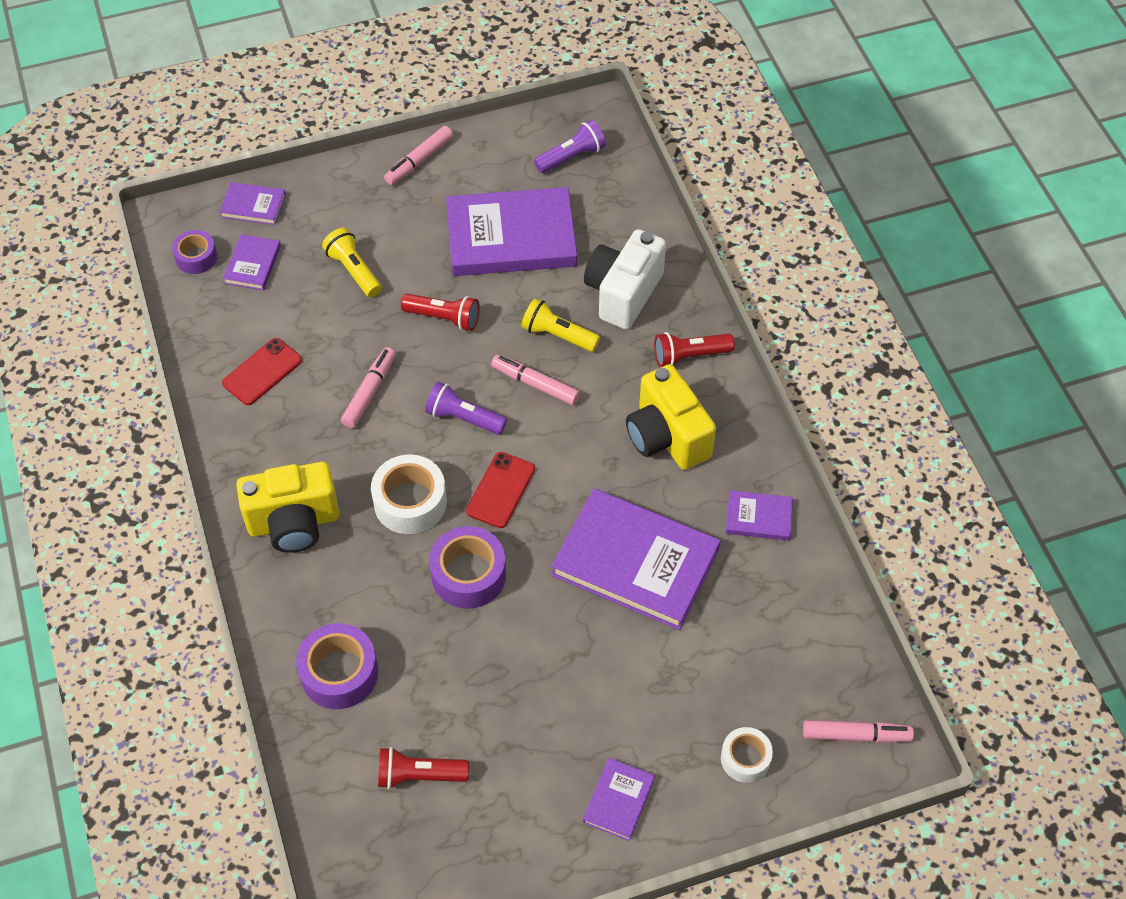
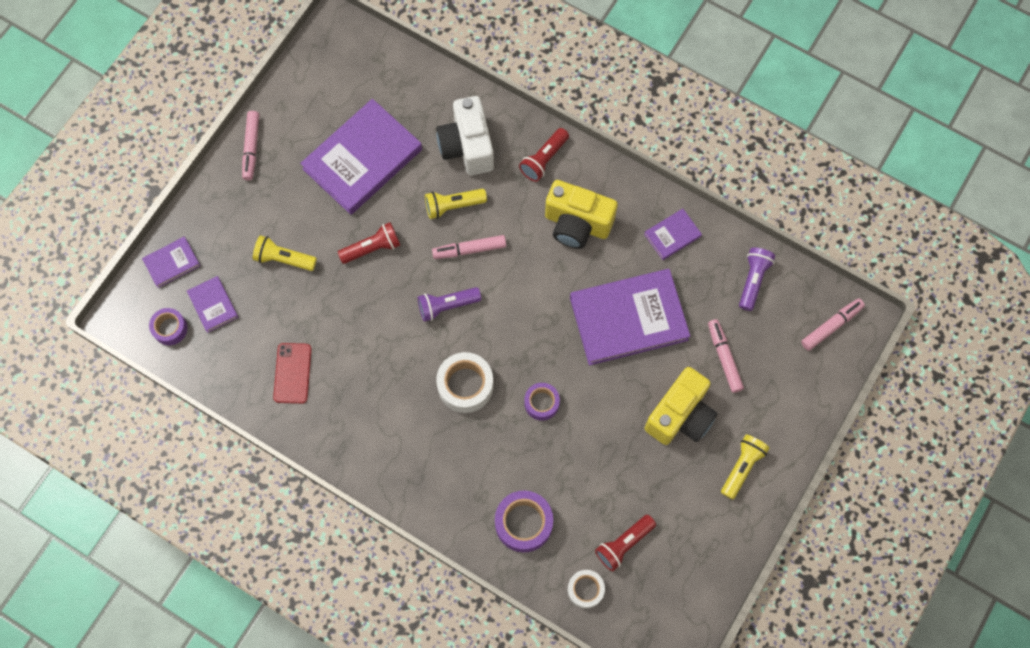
camera: 40 degrees left, 15 degrees up
yellow camera [236,462,339,553] -> yellow camera moved to [644,367,718,445]
pink marker [341,347,396,428] -> pink marker moved to [708,319,744,393]
purple tape [429,526,506,609] -> purple tape [524,383,560,420], size x0.62
red phone [466,452,535,528] -> none
purple flashlight [534,120,606,173] -> purple flashlight moved to [739,247,775,311]
purple book [583,758,655,841] -> yellow flashlight [721,434,770,500]
white tape [721,727,773,783] -> white tape moved to [568,570,605,609]

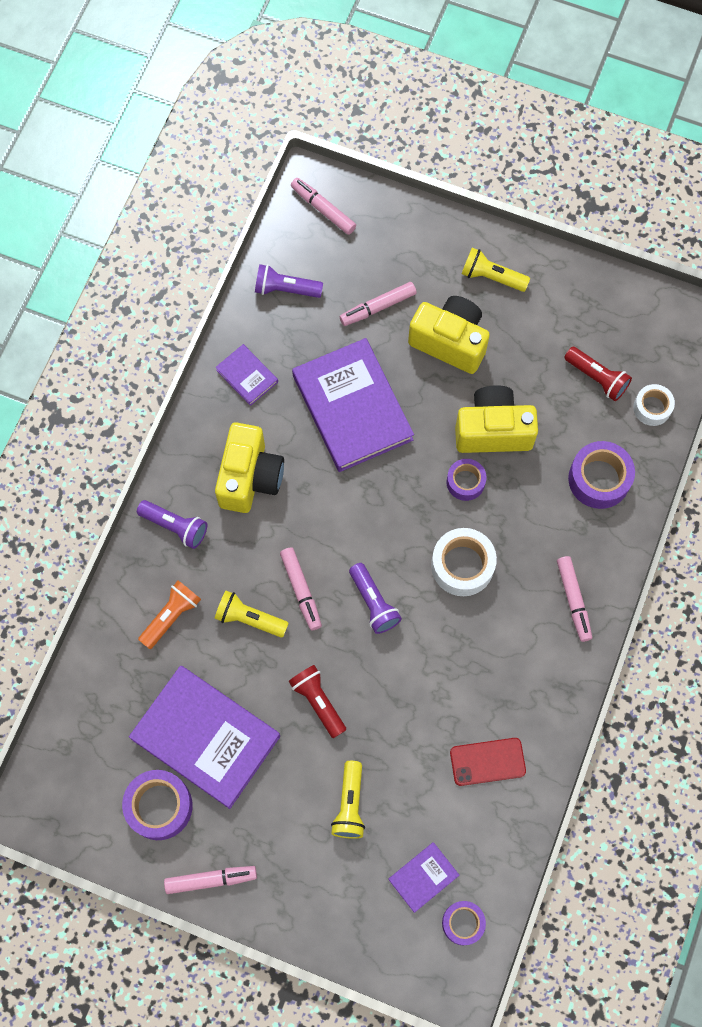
camera: 100 degrees left, 0 degrees up
purple book [142,237,200,288] -> none
yellow flashlight [425,189,487,219] -> yellow flashlight turned 135 degrees clockwise [215,591,289,637]
white camera [436,96,494,175] -> orange flashlight [138,580,201,649]
red flashlight [519,128,569,182] -> purple flashlight [137,500,207,549]
none -> purple tape [122,770,193,840]
none -> yellow camera [455,385,538,453]
none -> pink marker [557,556,592,642]

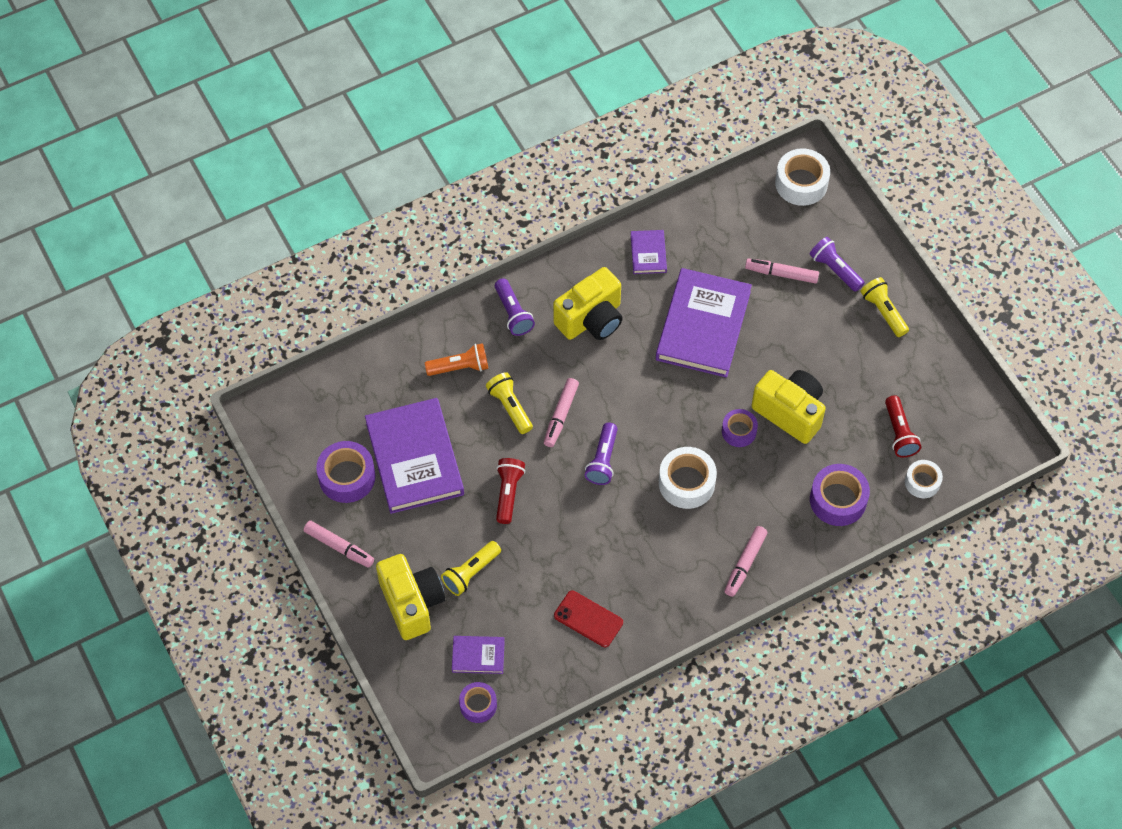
camera: 40 degrees right, 10 degrees down
purple flashlight [255,264,323,298] -> purple flashlight moved to [810,237,865,292]
pink marker [291,178,356,235] -> white tape [775,148,830,206]
yellow camera [408,296,490,374] -> yellow camera moved to [376,554,445,640]

